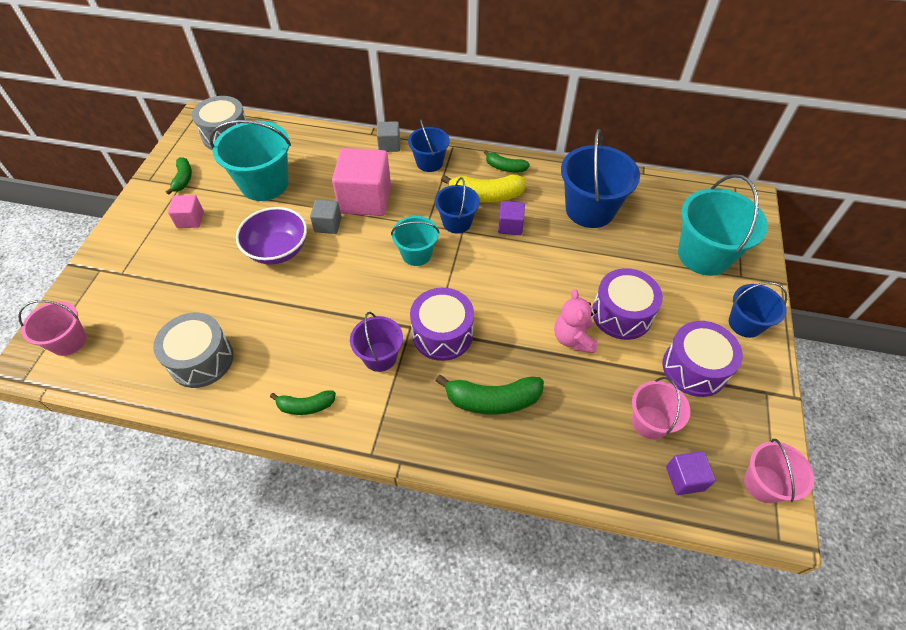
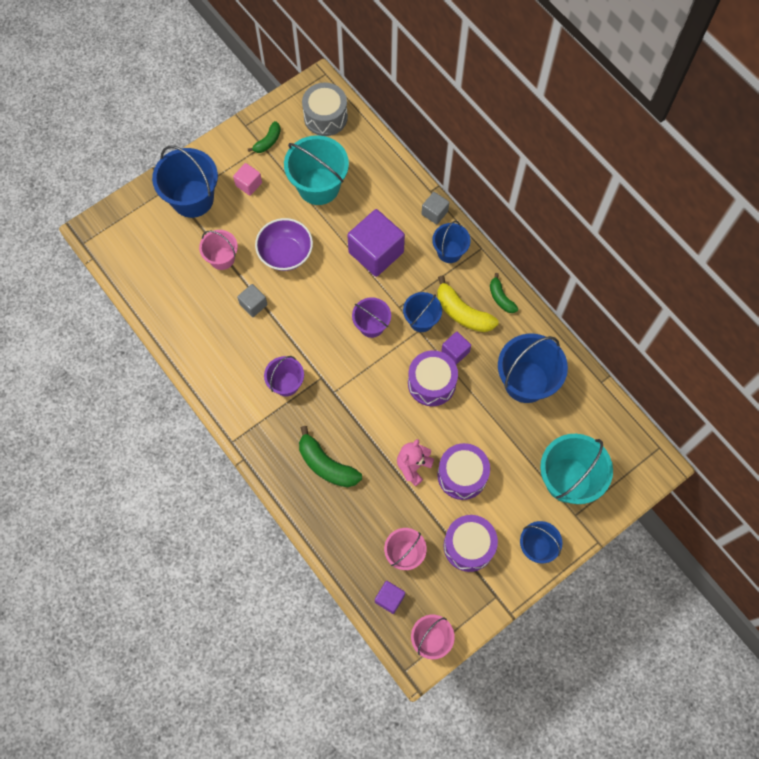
camera: 40 degrees right, 15 degrees up
pink bucket [18,300,87,356] -> pink bucket moved to [199,230,238,270]
grey drum [153,313,234,388] -> none
green banana [270,391,336,415] -> none
grey cube [310,200,342,234] -> grey cube moved to [237,284,268,317]
pink cube [332,148,391,216] -> purple cube [347,209,405,277]
turquoise bucket [391,216,439,266] -> purple bucket [352,297,391,338]
purple drum [410,288,474,361] -> purple drum moved to [408,350,458,406]
none -> blue bucket [152,145,218,218]

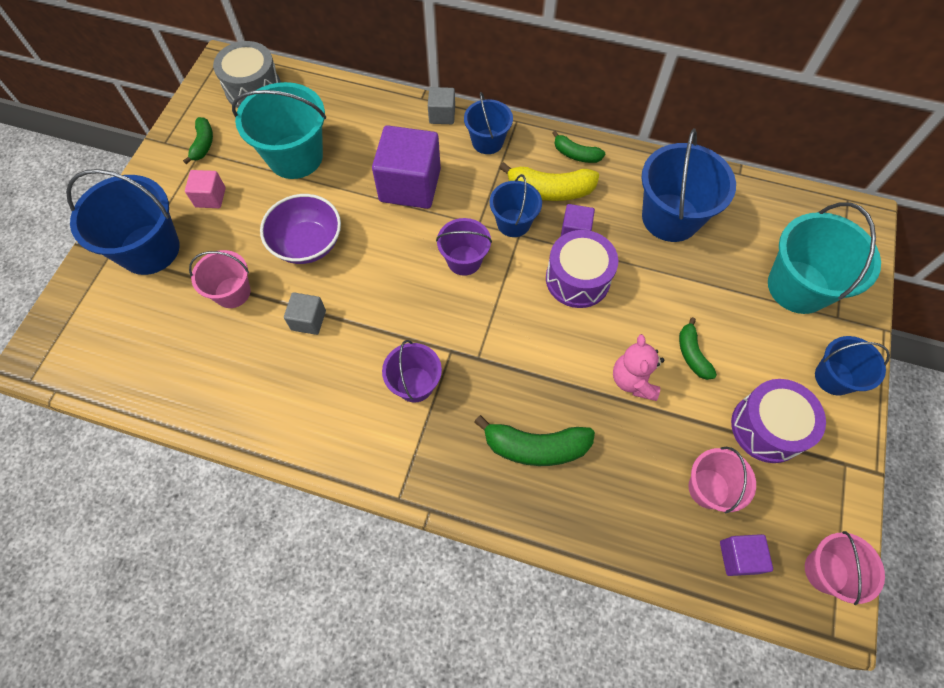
camera: 35 degrees left, 5 degrees down
purple drum [437,443,490,500] -> green banana [679,317,717,380]

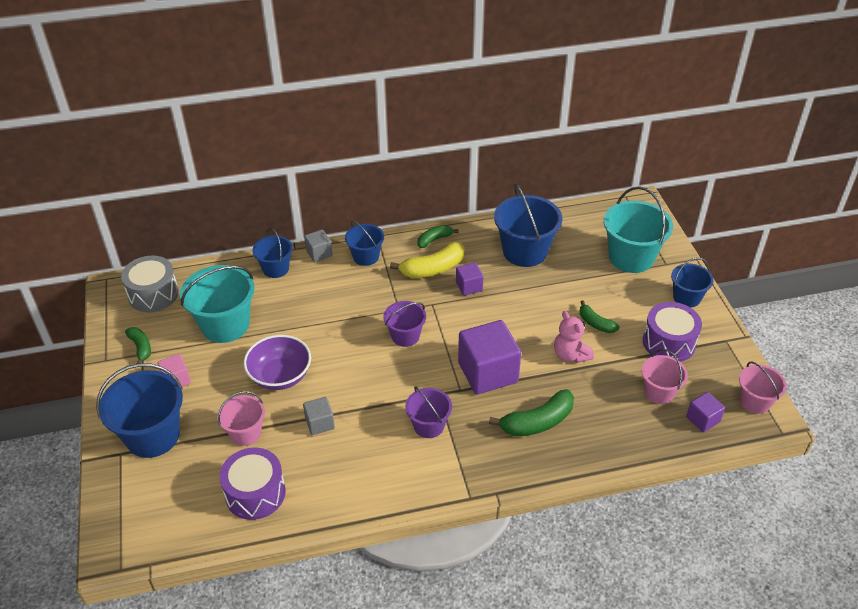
camera: 30 degrees left, 20 degrees down
purple cube [372,125,441,209] -> purple cube moved to [458,320,521,395]
blue bucket [490,174,542,237] -> blue bucket moved to [252,228,293,278]
purple drum [546,230,618,308] -> purple drum moved to [219,448,286,520]
green banana [552,131,605,163] -> green banana turned 150 degrees clockwise [418,225,459,248]

